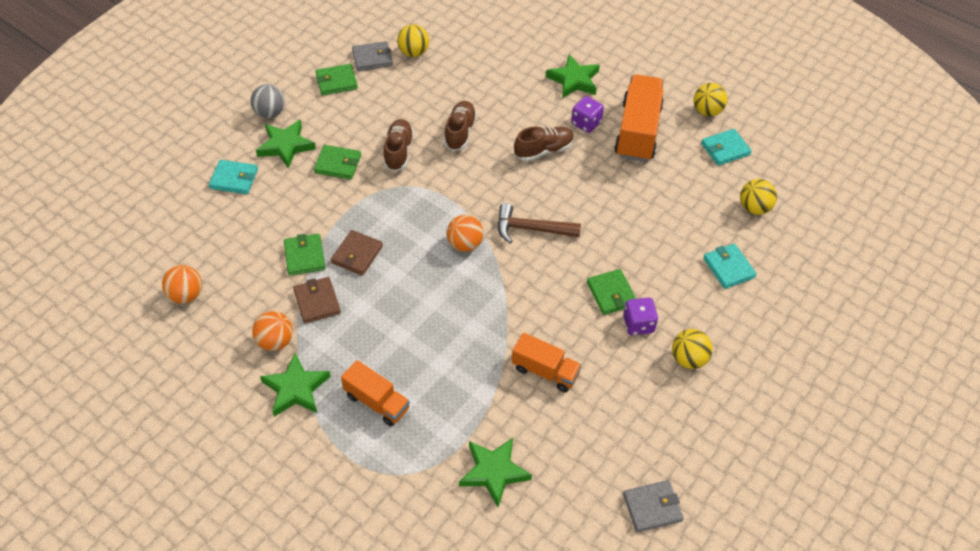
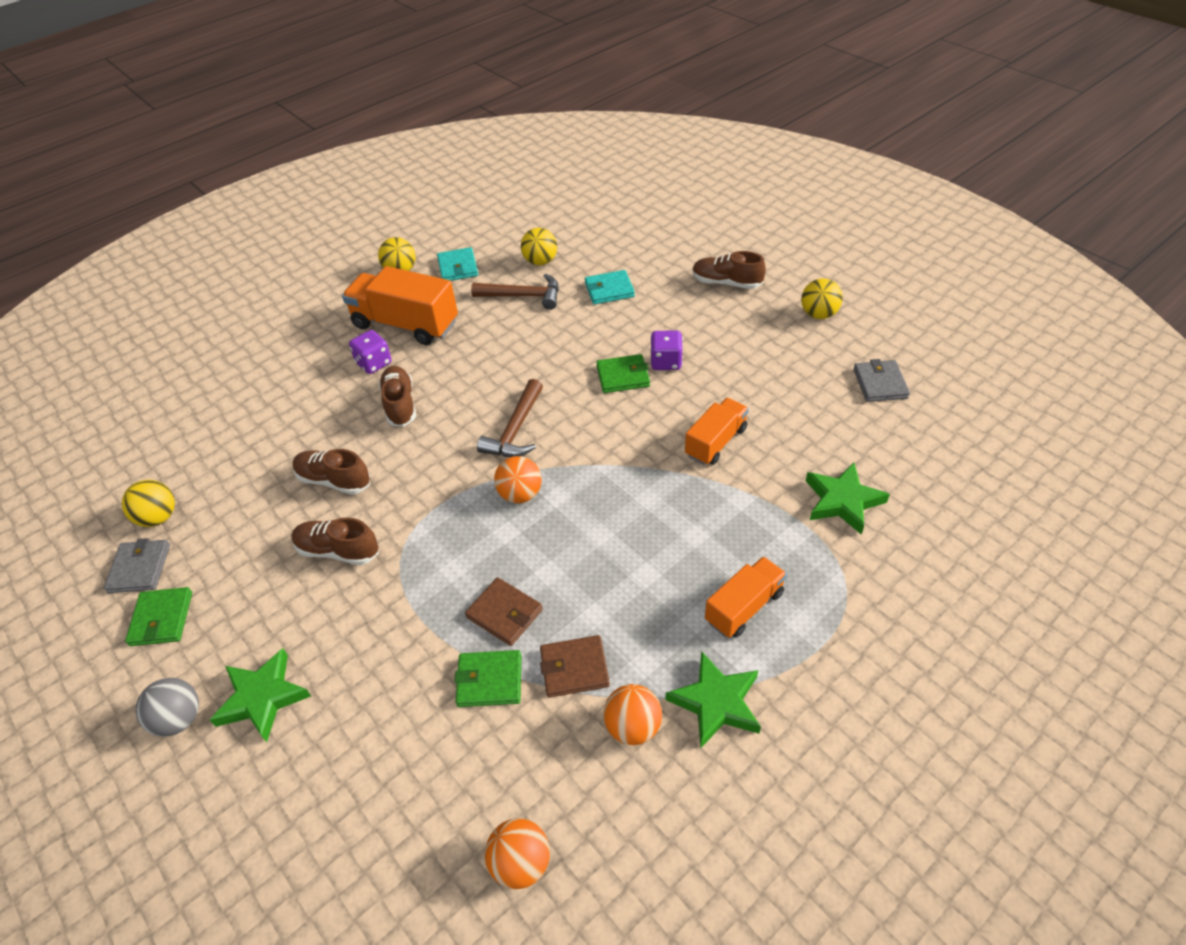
camera: 75 degrees left, 5 degrees down
turquoise wallet [209,160,258,194] -> none
green wallet [314,145,361,179] -> none
green star [546,54,600,99] -> none
yellow ball [672,329,713,369] -> yellow ball moved to [801,278,843,319]
none -> brown hammer [471,274,559,310]
none -> brown shoe [692,251,766,289]

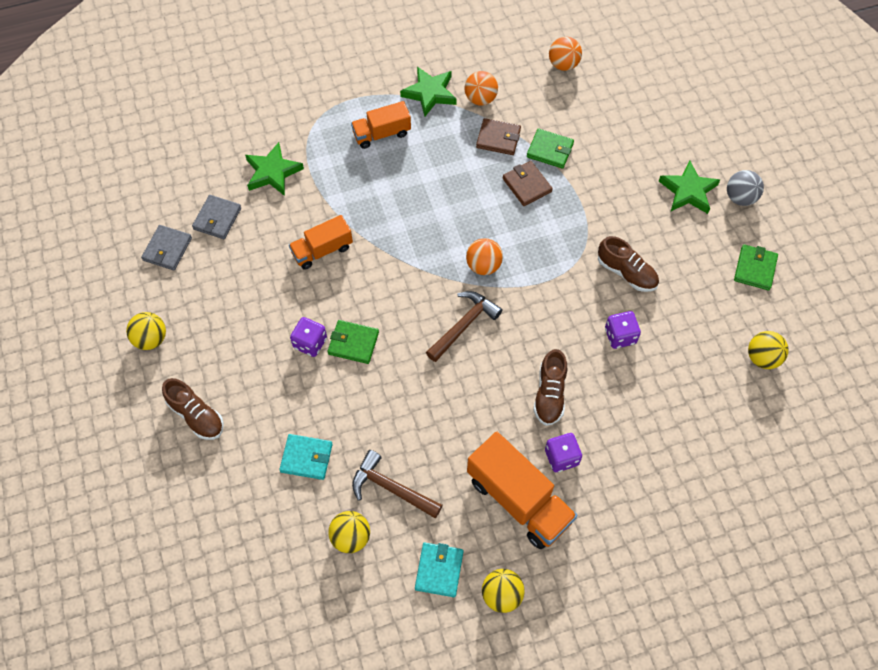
camera: 160 degrees left, 15 degrees up
grey wallet [104,538,170,593] -> grey wallet moved to [192,195,241,239]
brown shoe [292,449,370,495] -> purple dice [605,311,641,349]

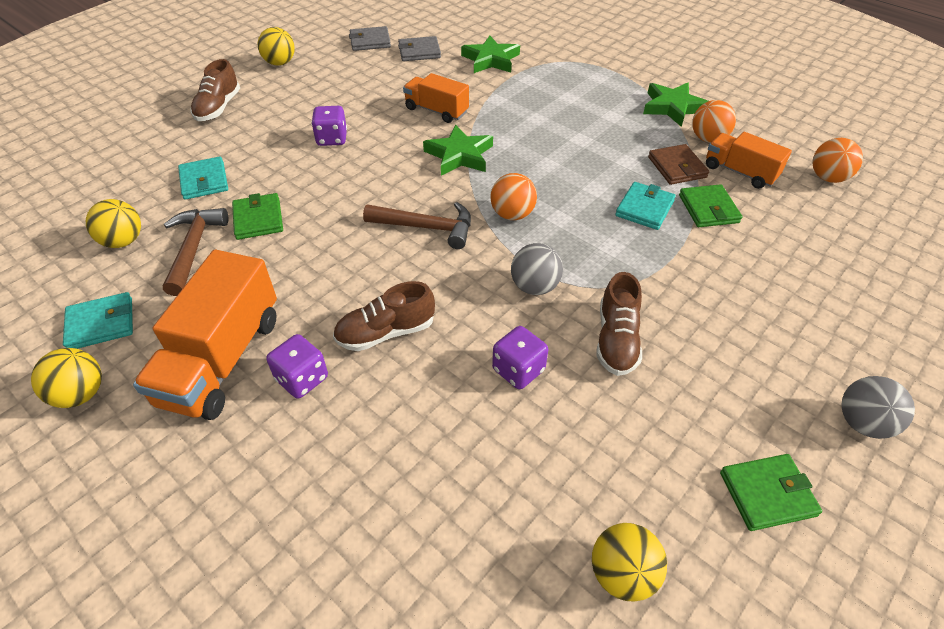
camera: 60 degrees right, 15 degrees down
green wallet [328,320,379,364] -> green wallet moved to [232,193,283,240]
orange truck [351,101,411,149] -> orange truck moved to [706,132,792,189]
brown wallet [503,161,553,206] -> turquoise wallet [615,182,676,230]
green star [659,160,720,214] -> green star moved to [423,124,493,176]
none -> grey ball [511,243,563,295]

